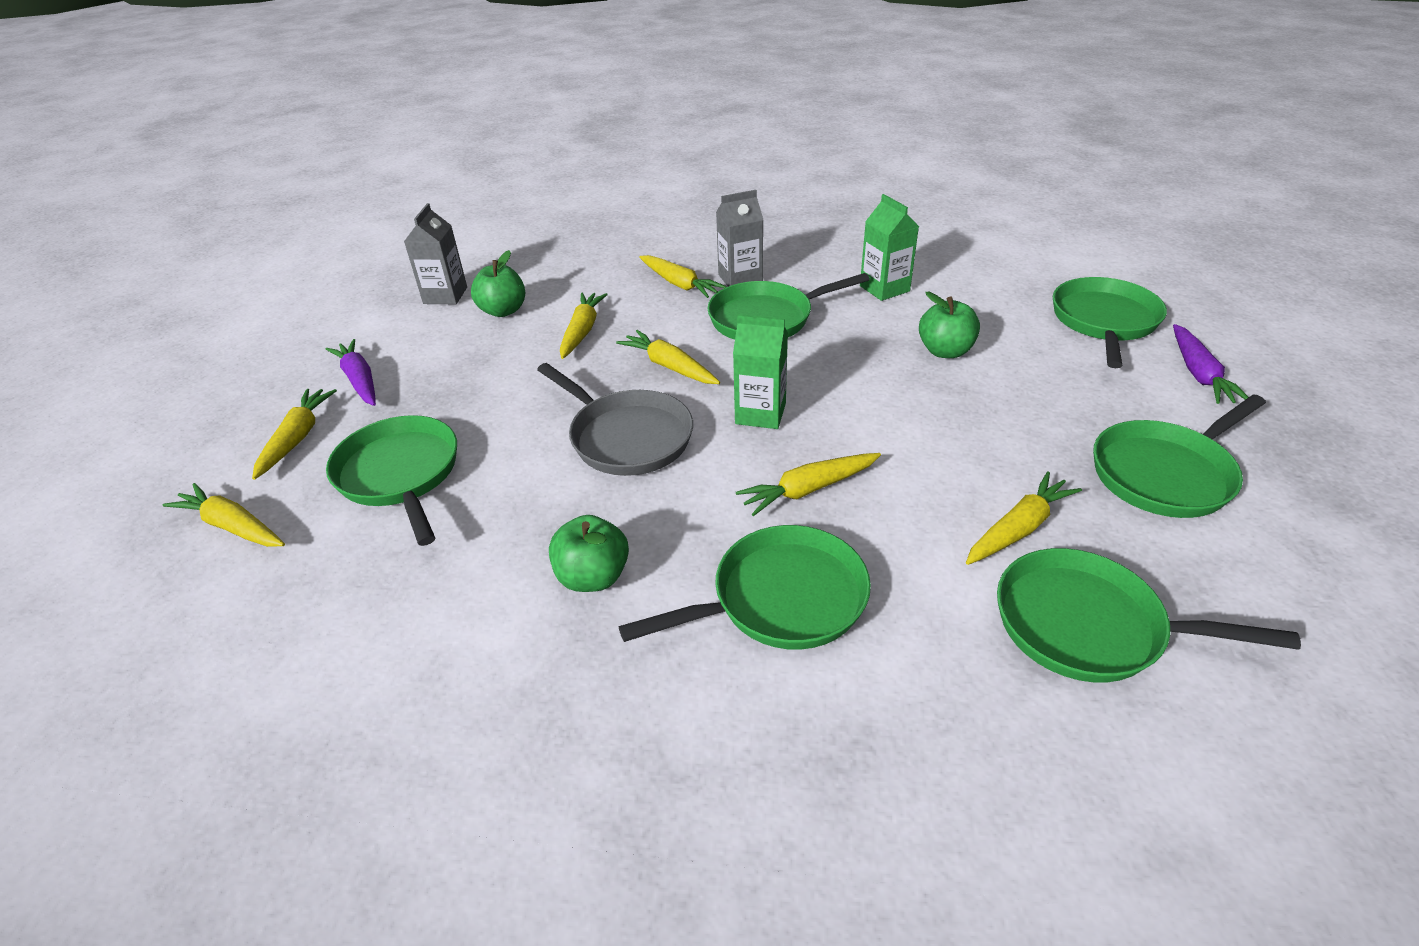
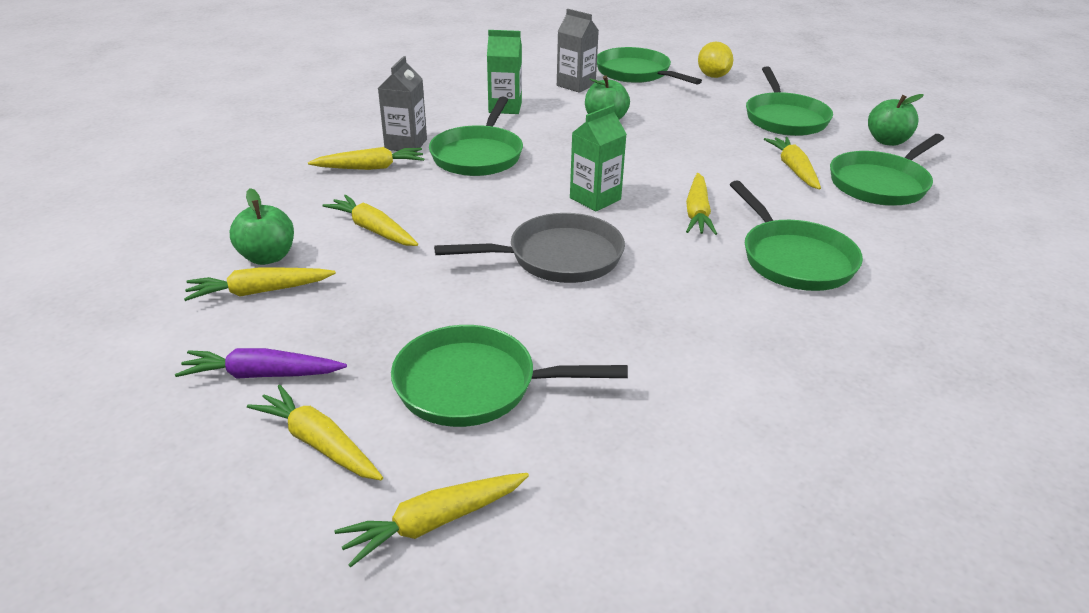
camera: 60 degrees left, 5 degrees down
grey carton [404,203,467,304] -> grey carton moved to [557,9,599,93]
green apple [549,515,629,592] -> green apple moved to [868,94,924,146]
yellow carrot [616,330,720,384] -> yellow carrot moved to [184,267,336,301]
green pan [619,525,871,650] -> green pan turned 150 degrees clockwise [730,180,863,291]
purple carrot [1173,324,1249,404] -> yellow lemon [698,42,733,78]

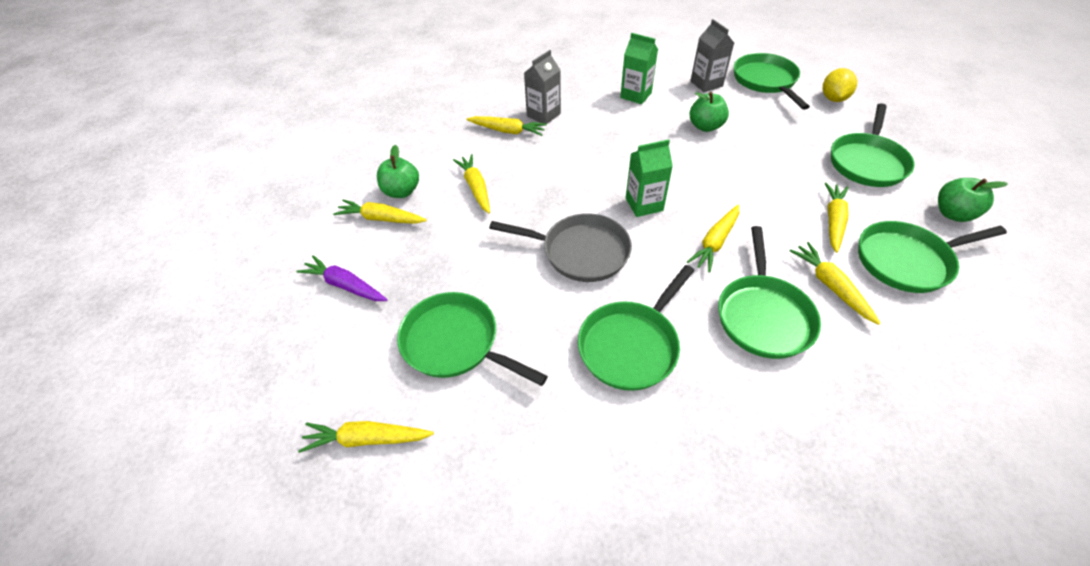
camera: 30 degrees right, 15 degrees up
yellow carrot [247,385,383,480] -> yellow carrot moved to [789,242,881,325]
green pan [429,97,523,176] -> green pan moved to [578,265,695,391]

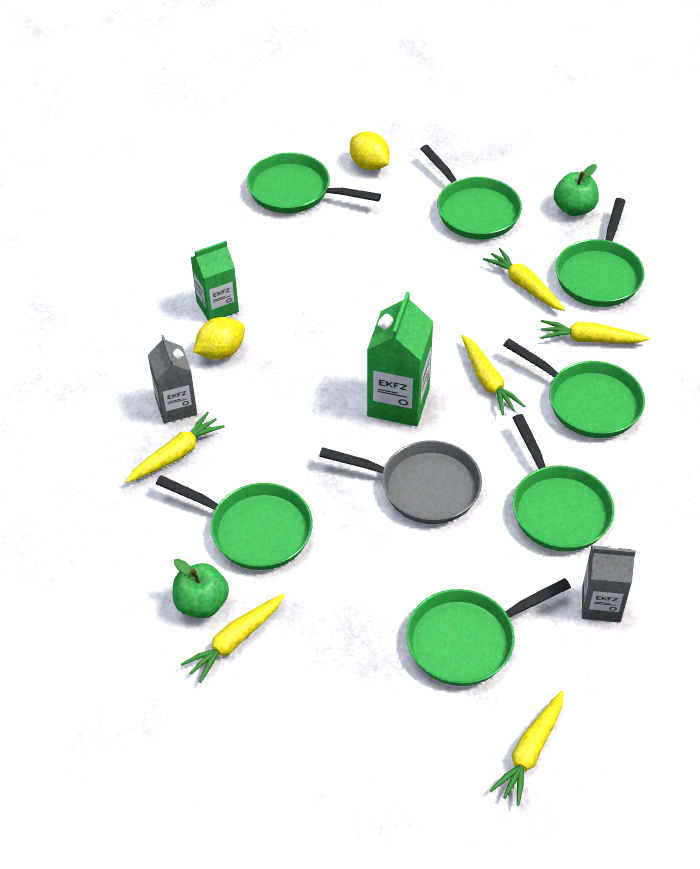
camera: 60 degrees left, 0 degrees up
purple carrot [296,255,387,301] -> none
yellow carrot [453,154,490,213] -> green pan [156,475,313,570]
grey pan [489,213,632,282] -> grey pan turned 60 degrees clockwise [319,441,482,524]
green carton [626,139,673,217] -> green carton [367,292,434,426], size x1.50
green apple [689,92,729,132] -> none
grey carton [690,19,734,92] -> grey carton moved to [582,544,636,623]
none -> yellow lemon [193,317,245,360]

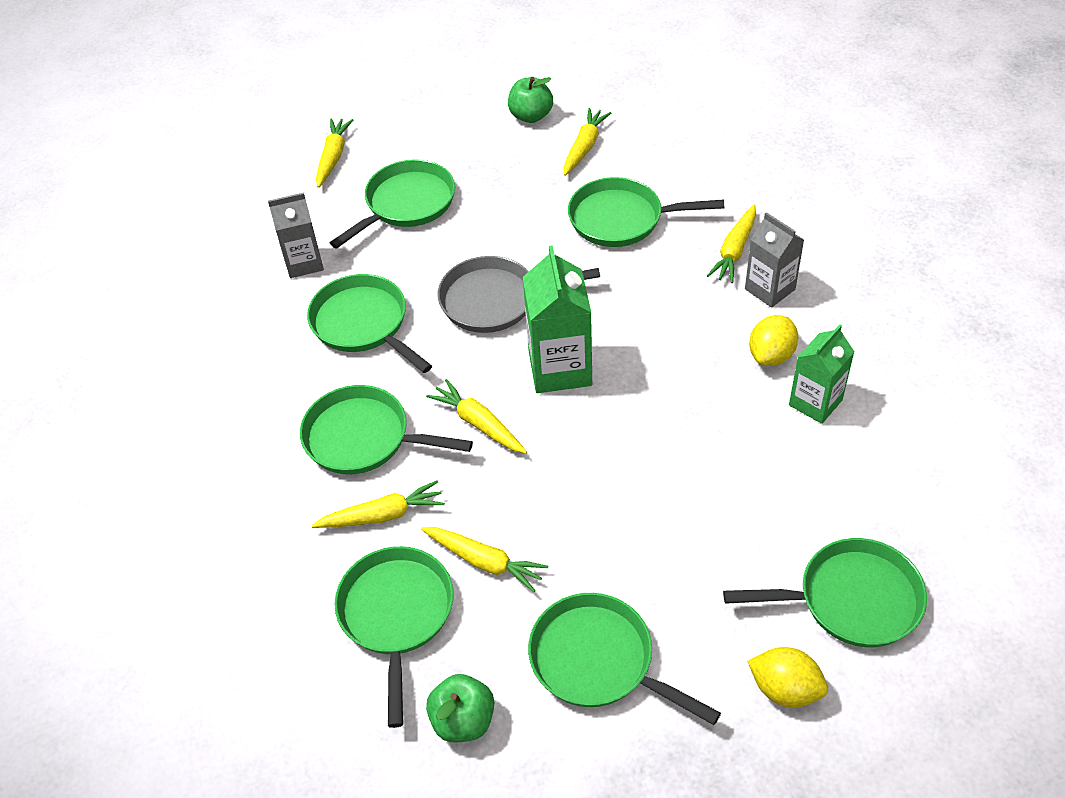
camera: 160 degrees right, 0 degrees up
green apple [173,559,229,618] -> green apple moved to [508,77,553,123]

